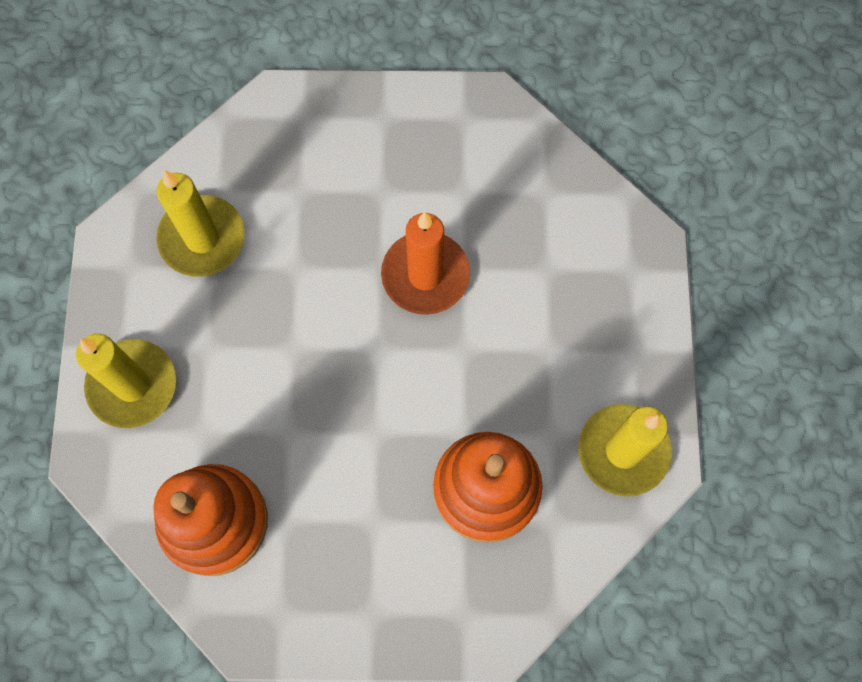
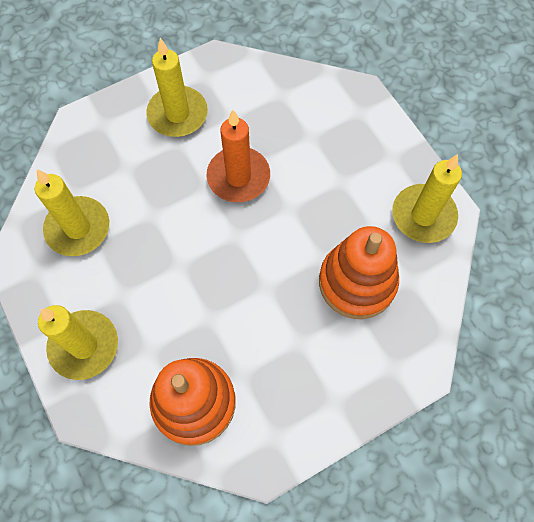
camera: 30 degrees left, 5 degrees down
none -> yellow candle [146,38,208,137]

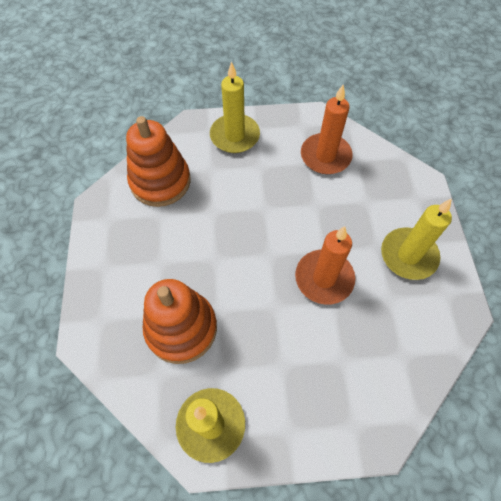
camera: 115 degrees right, 5 degrees down
yellow candle [35,169,109,256] -> orange candle [301,85,353,174]

